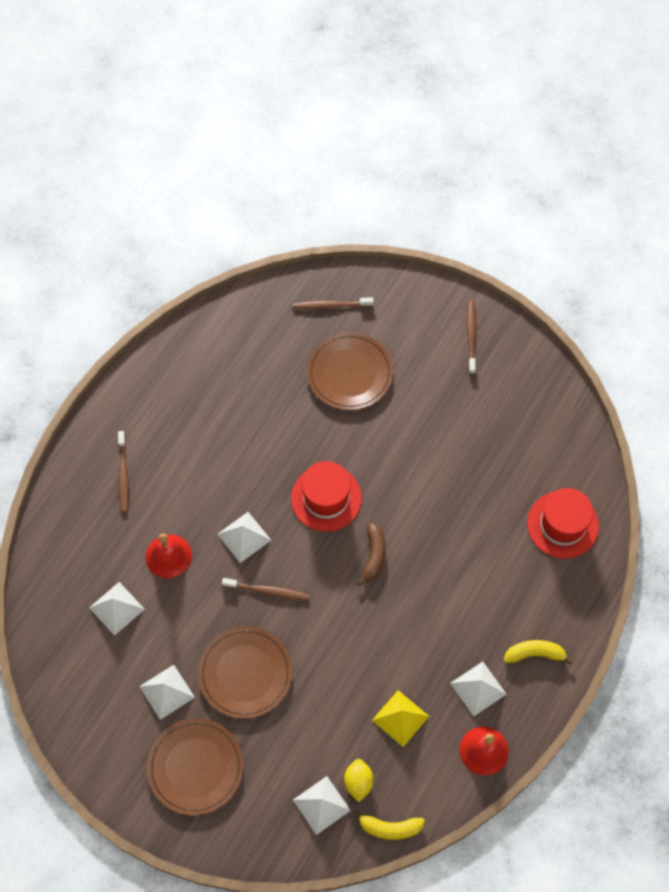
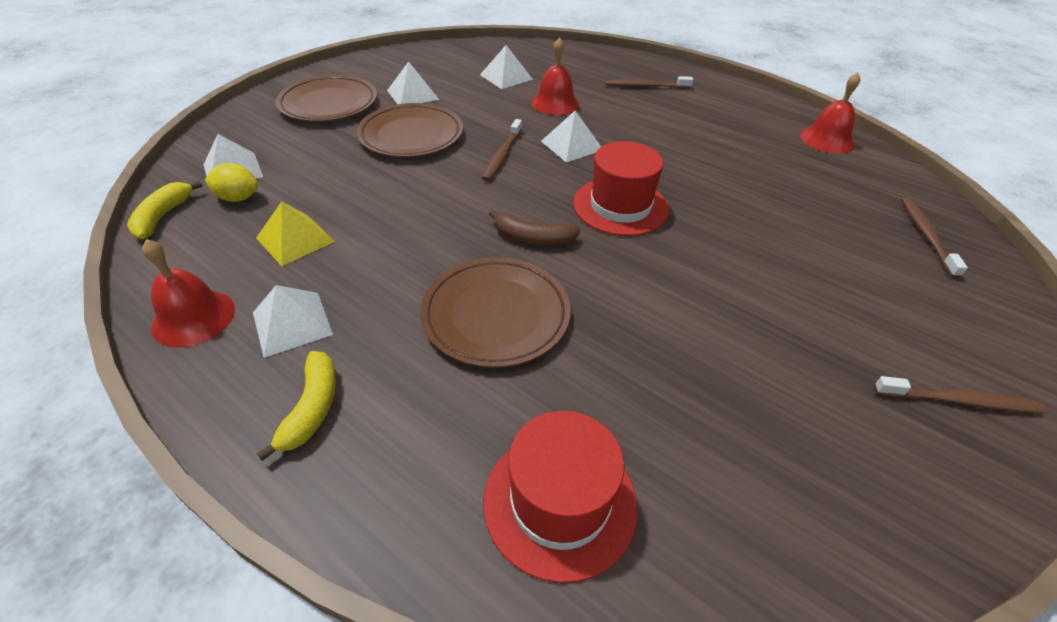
camera: 95 degrees right, 20 degrees down
brown plate [307,332,393,410] -> brown plate moved to [420,257,571,368]
none -> red bell [800,72,860,154]

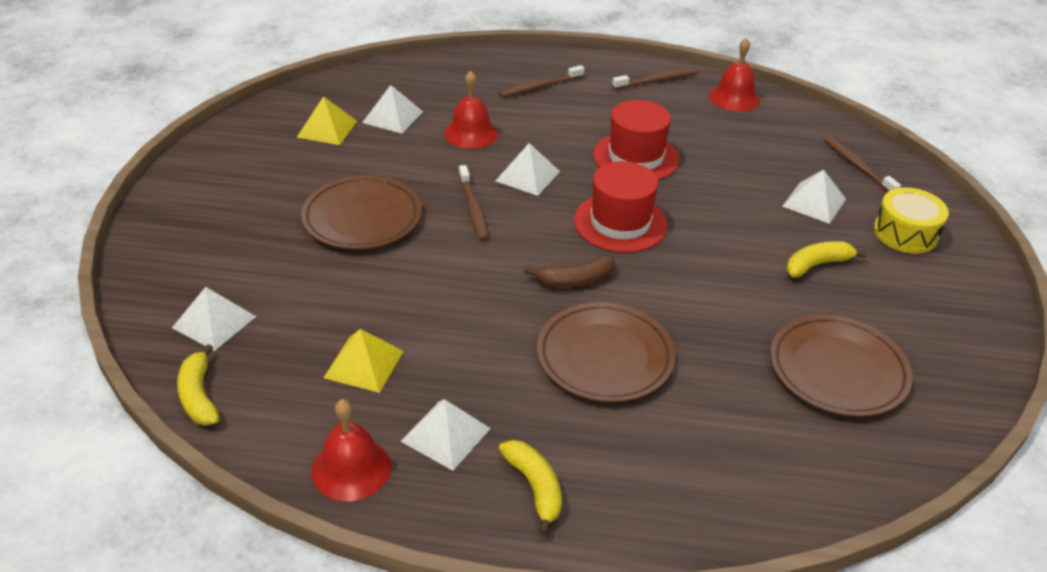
camera: 30 degrees left, 5 degrees down
yellow lemon [205,163,258,202] -> none
brown plate [275,75,377,122] -> brown plate moved to [770,315,913,417]
white pyramid [387,61,439,104] -> white pyramid moved to [782,169,846,224]
red hat [483,411,638,583] -> red hat moved to [593,100,680,180]
brown toothbrush [874,376,1046,413] -> brown toothbrush moved to [612,68,697,89]
none -> yellow pyramid [296,96,357,145]
none -> yellow banana [787,241,867,277]
none -> yellow drum [874,188,949,254]

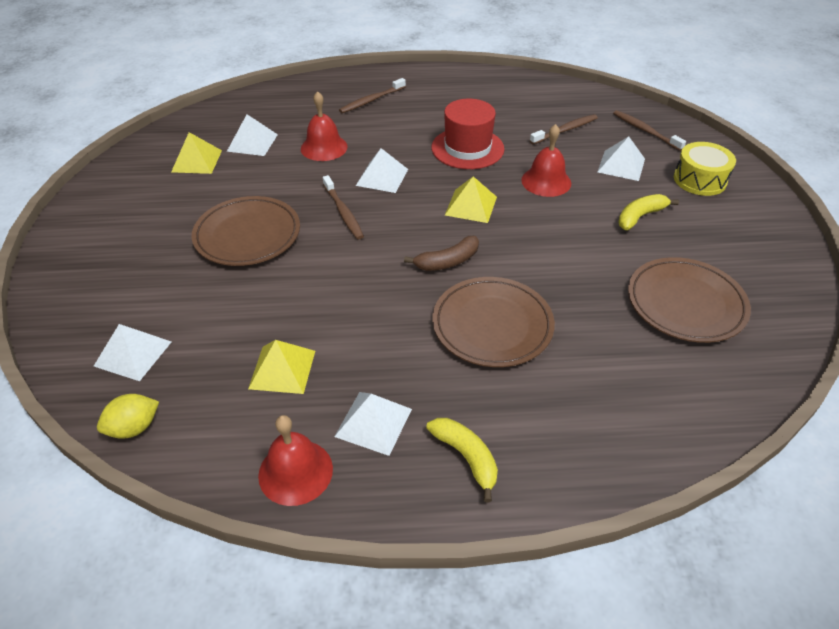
camera: 10 degrees left, 5 degrees up
yellow banana [177,344,220,426] -> yellow lemon [97,394,159,439]
red hat [574,161,668,253] -> yellow pyramid [445,176,497,223]
brown toothbrush [612,68,697,89] -> brown toothbrush moved to [530,114,598,145]
red bell [709,38,760,112] -> red bell moved to [521,124,571,197]

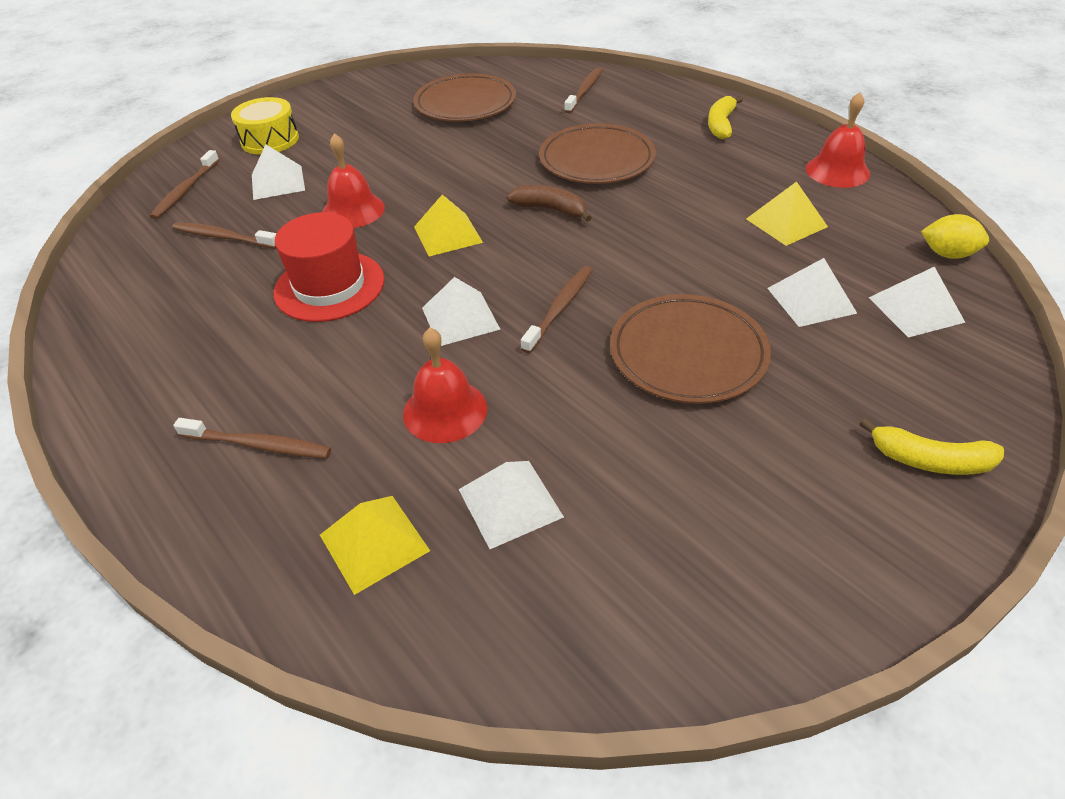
camera: 125 degrees left, 0 degrees up
yellow pyramid [171,132,222,174] -> yellow pyramid moved to [320,496,430,595]
white pyramid [334,392,412,456] -> white pyramid moved to [767,258,857,327]
yellow banana [618,194,679,230] -> yellow banana moved to [860,418,1004,475]
none -> brown toothbrush [564,67,602,113]

